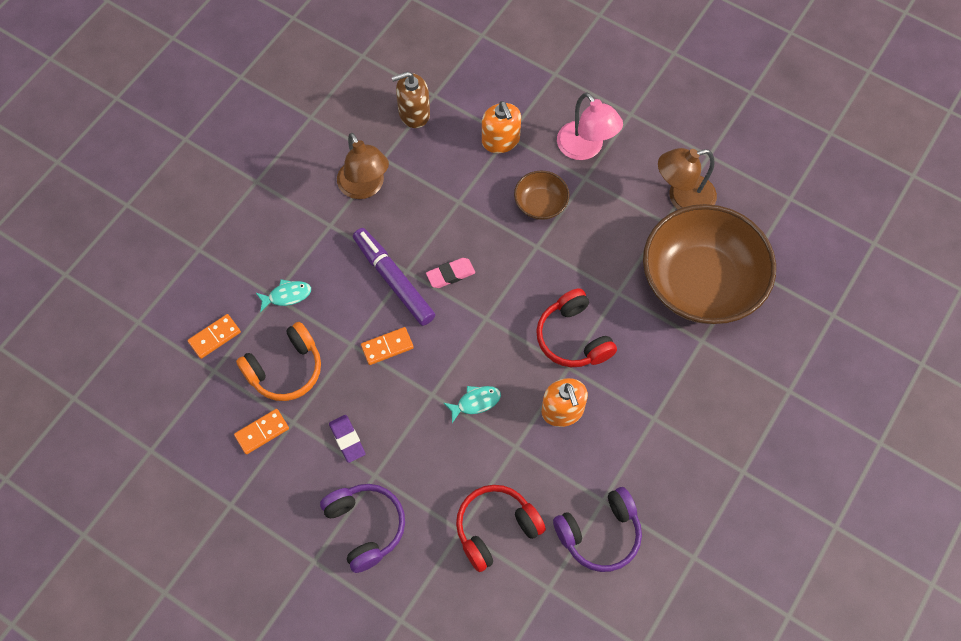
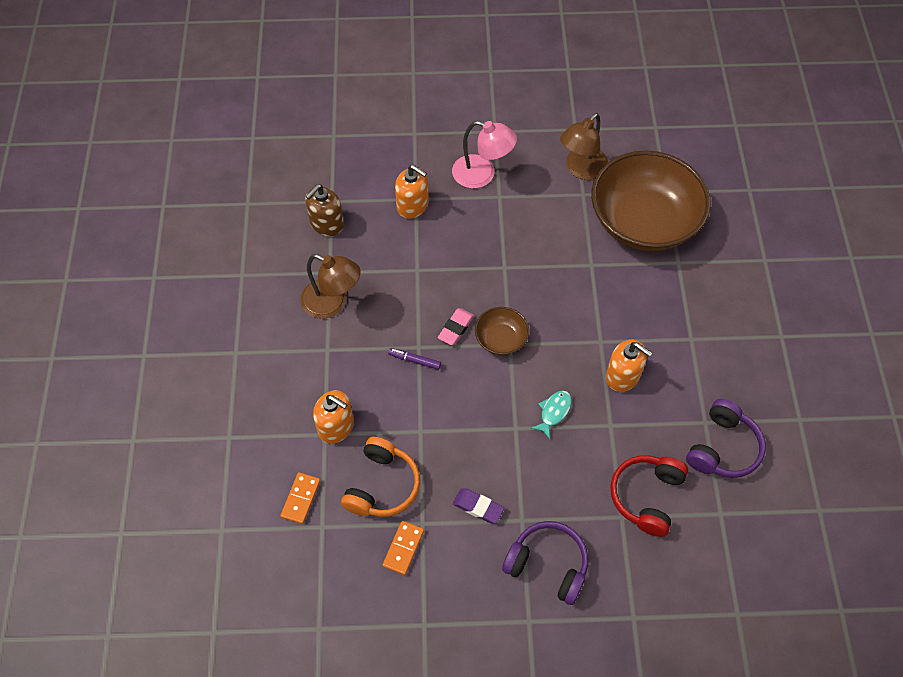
camera: 35 degrees left, 5 degrees down
turquoise fish [256,279,311,313] -> orange soap dispenser [313,390,354,444]
purple marker [353,228,435,326] -> purple marker [388,348,441,370], size x0.46
orange domino [361,327,414,365] -> none
brown bowl [514,171,569,220] -> brown bowl moved to [475,307,529,355]
red headphones [536,288,617,367] -> none

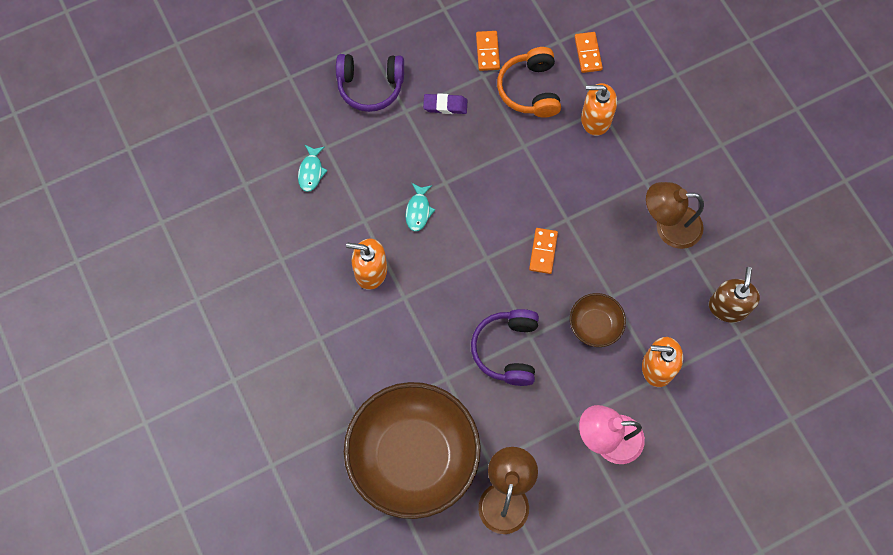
camera: 155 degrees right, 10 degrees up
purple marker [388,348,441,370] -> none
pink eraser [437,308,474,345] -> orange domino [529,228,558,274]
brown bowl [475,307,529,355] -> brown bowl moved to [570,293,626,347]
red headphones [611,455,688,537] -> turquoise fish [298,144,328,192]
purple headphones [686,399,766,478] -> purple headphones moved to [471,309,539,386]

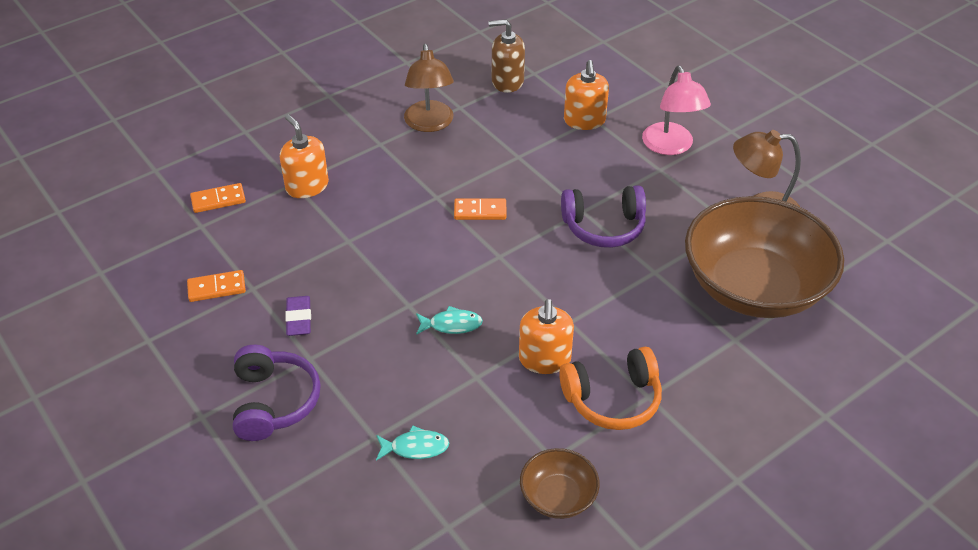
camera: 100 degrees left, 25 degrees down
orange headphones [497,47,561,118] -> orange headphones moved to [559,347,662,430]
brown bowl [570,293,626,347] -> brown bowl moved to [520,448,600,519]
orange soap dispenser [581,83,617,136] -> orange soap dispenser turned 150 degrees clockwise [280,114,329,198]

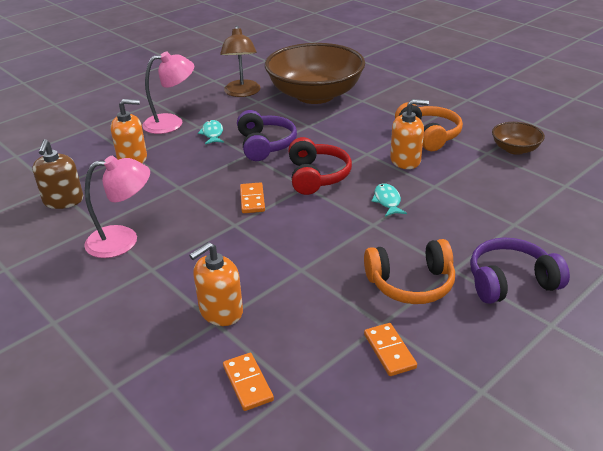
camera: 95 degrees left, 10 degrees down
purple eraser [285,296,311,336] -> orange headphones [364,239,455,304]
turquoise fish [376,425,449,460] -> turquoise fish moved to [198,120,224,144]
brown lamp [404,44,454,132] -> pink lamp [84,156,150,258]
none -> red headphones [288,137,352,195]

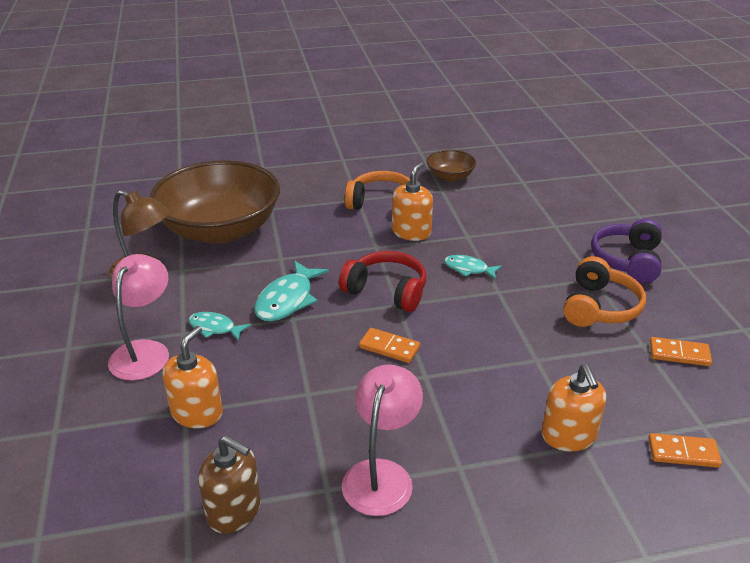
camera: 60 degrees left, 0 degrees up
purple headphones [237,110,297,161] -> turquoise fish [254,261,329,321]

